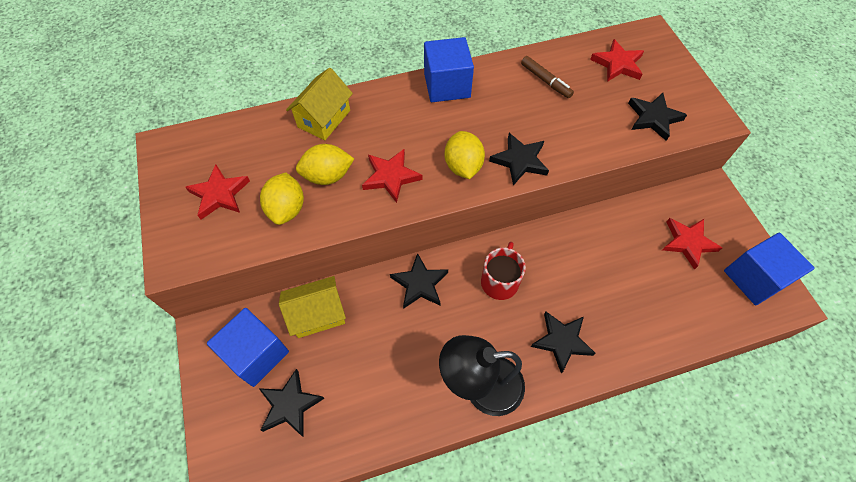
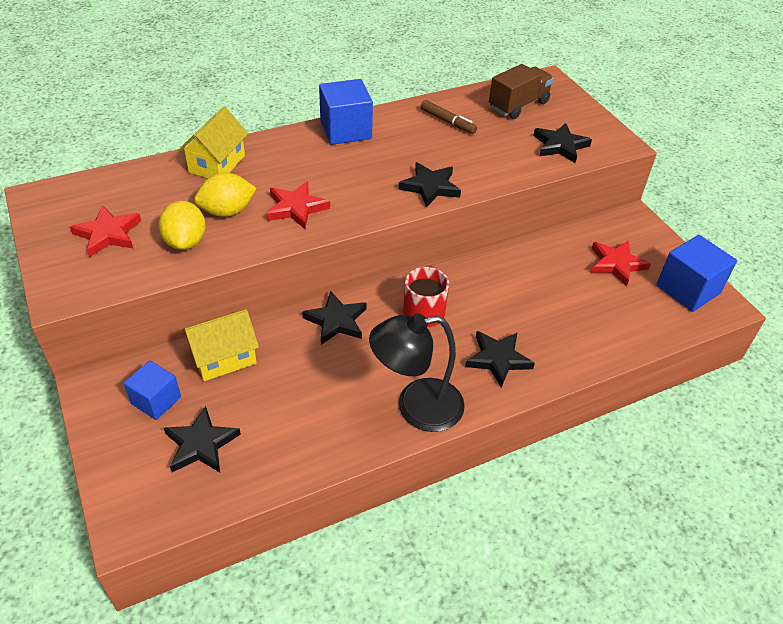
camera: 10 degrees left, 15 degrees down
blue cube [207,308,289,387] -> blue cube [124,360,181,420], size x0.65
yellow lemon [444,131,485,179] -> none
red star [590,39,644,82] -> brown truck [489,64,554,119]

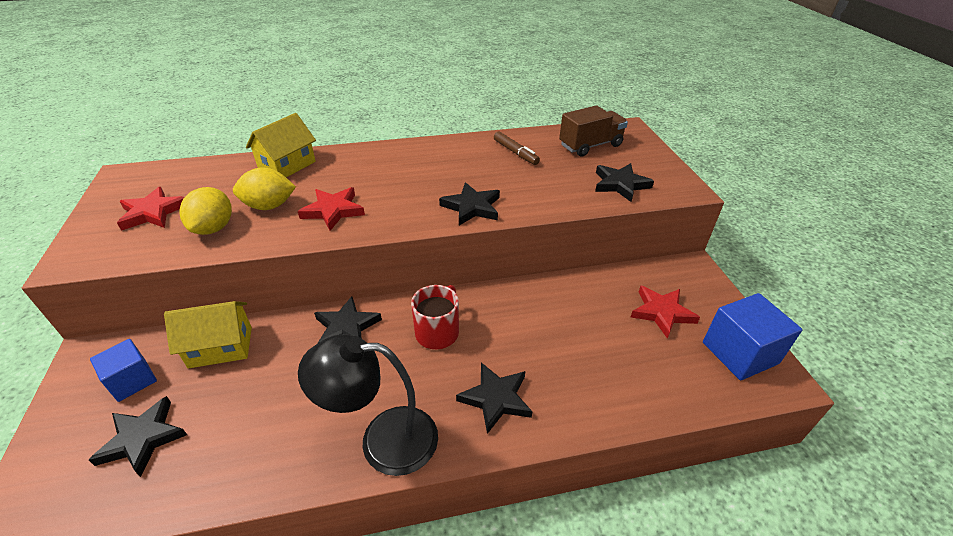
camera: 15 degrees right, 5 degrees down
blue cube [319,79,373,145] -> none

